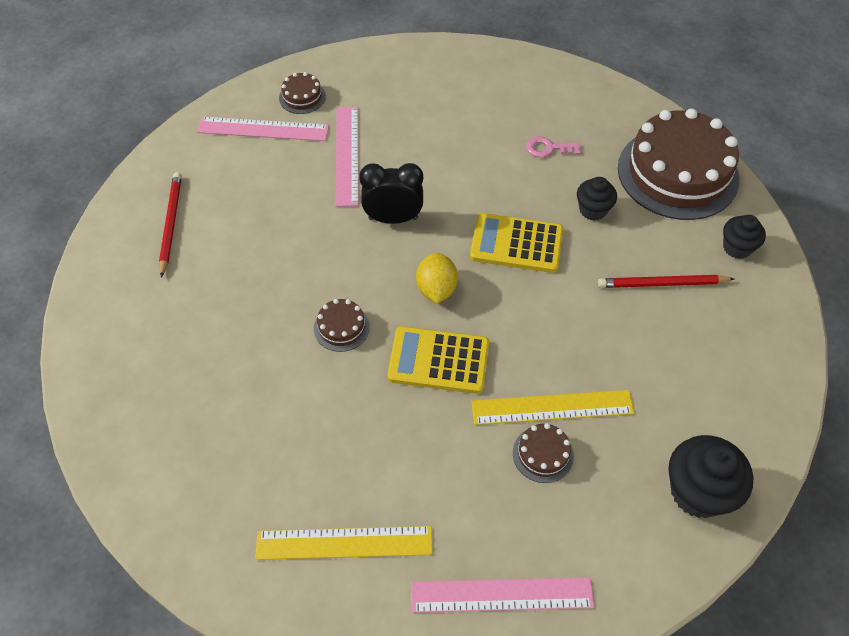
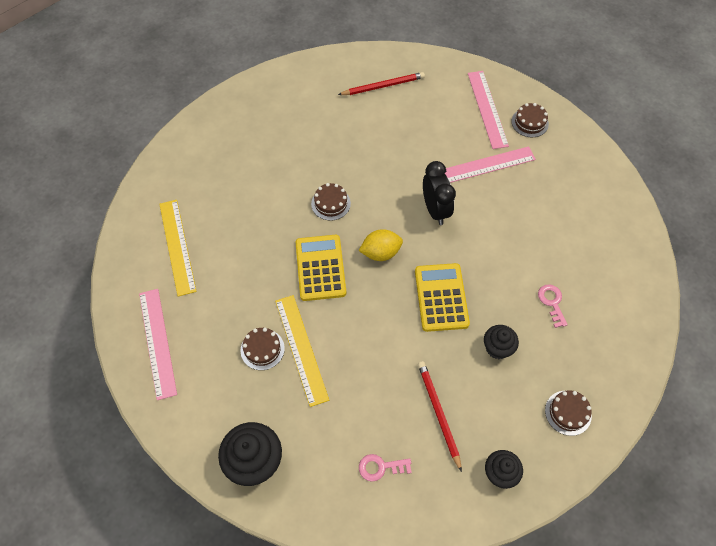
camera: 75 degrees right, 5 degrees up
brown cake [618,109,739,220] -> brown cake [545,390,592,436], size x0.41
none -> pink key [359,454,412,482]

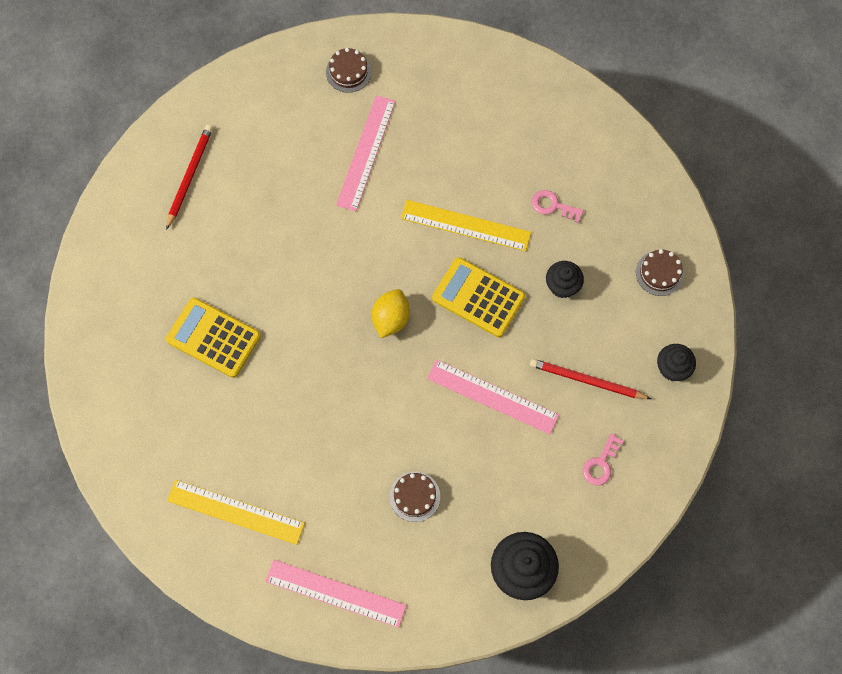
camera: 55 degrees left, 10 degrees up
yellow ruler [275,295,329,407] -> yellow ruler moved to [401,200,531,251]
yellow calculator [296,235,346,301] -> yellow calculator moved to [166,298,261,378]
brown cake [311,183,351,221] -> none
black clock [423,161,456,225] -> none
pink ruler [468,71,509,149] -> pink ruler moved to [427,360,559,434]

